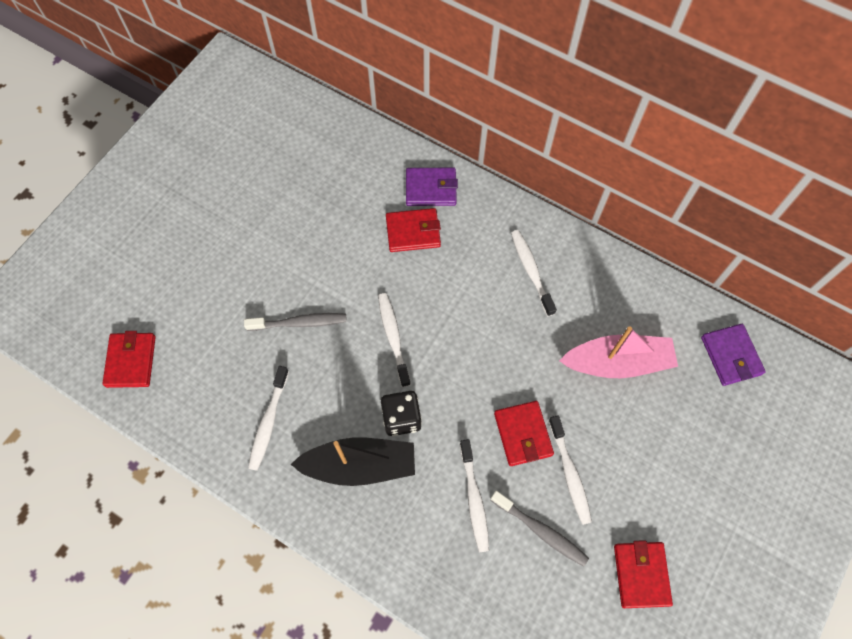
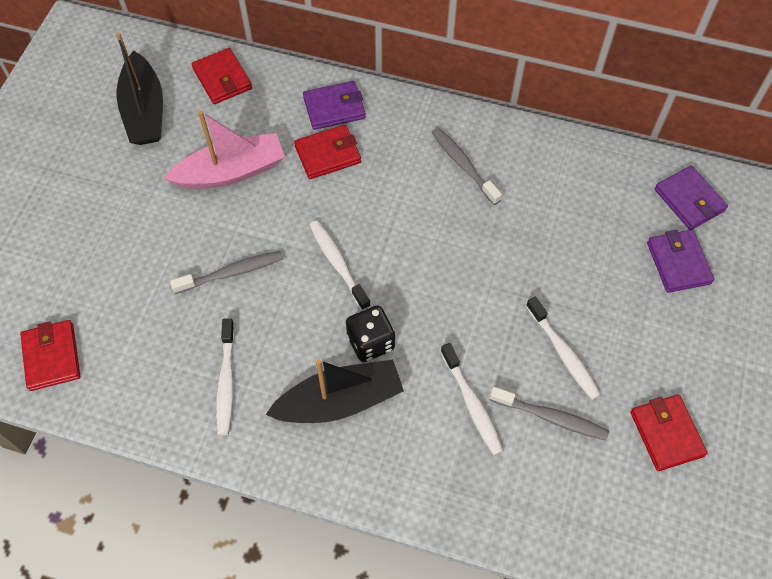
camera: 15 degrees left, 5 degrees down
red wallet [494,401,554,466] -> red wallet moved to [192,48,252,104]
white toothbrush [511,230,557,316] -> grey toothbrush [431,127,502,205]
pink boat [559,326,678,378] -> pink boat moved to [164,111,285,189]
none -> black boat [116,32,163,145]
none -> purple wallet [647,230,714,293]

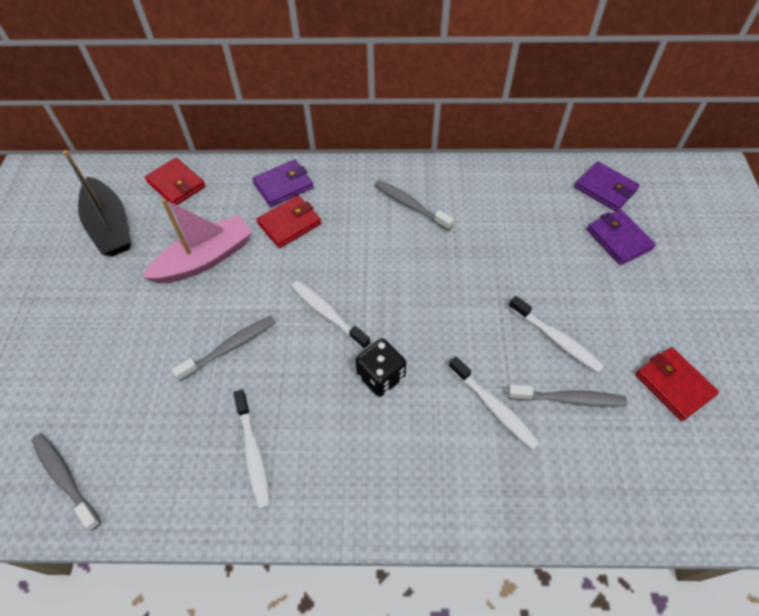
camera: 15 degrees left, 5 degrees down
red wallet [20,320,80,391] -> grey toothbrush [32,433,101,531]
black boat [266,359,404,423] -> none

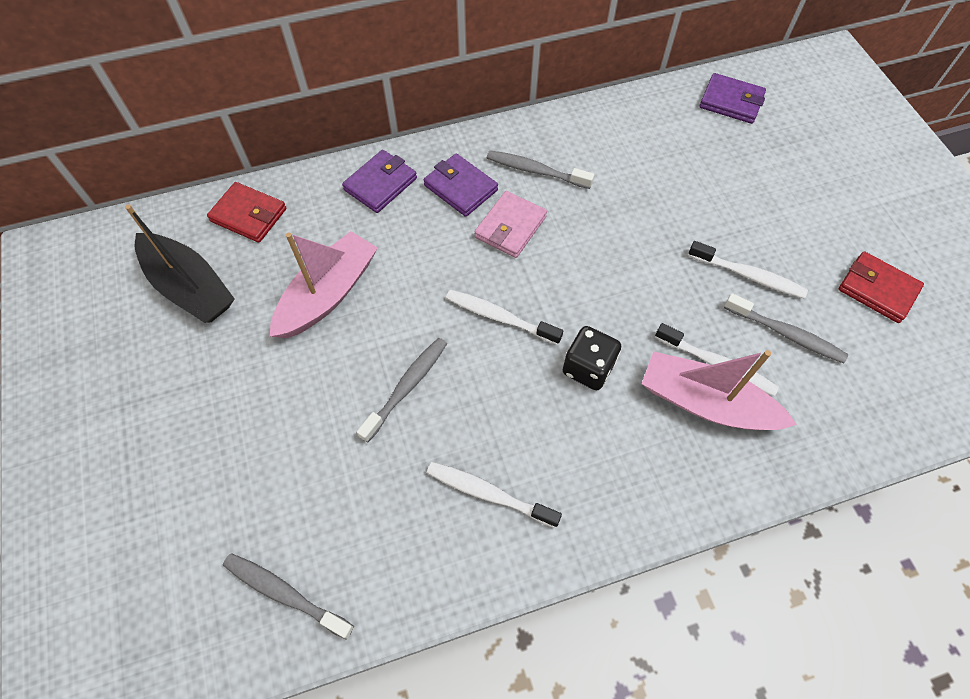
camera: 20 degrees left, 5 degrees up
white toothbrush [233,389,270,509] -> white toothbrush turned 150 degrees clockwise [427,462,562,528]
red wallet [256,195,321,248] -> none
grey toothbrush [508,385,627,407] -> grey toothbrush turned 45 degrees clockwise [724,293,848,363]
purple wallet [587,209,656,265] -> purple wallet moved to [424,154,498,217]
none -> pink wallet [475,191,547,258]
none -> pink boat [641,350,797,430]

